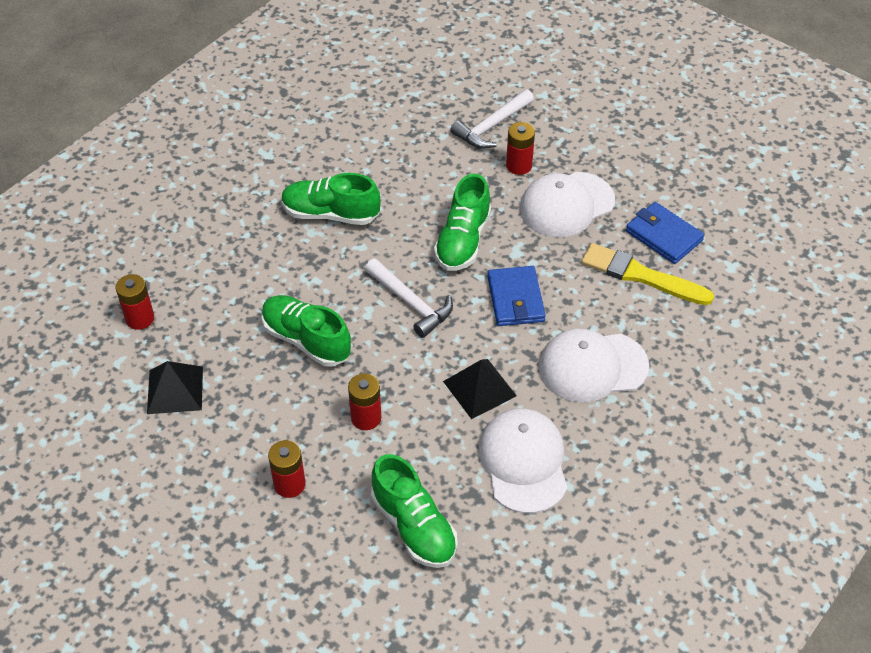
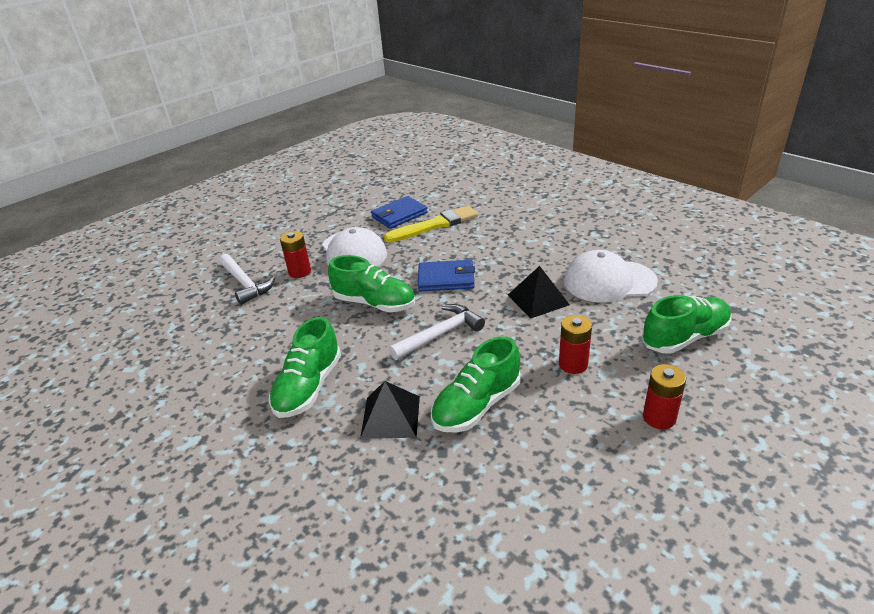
camera: 80 degrees left, 15 degrees down
red battery [116,274,154,330] -> none
black pyramid [147,361,203,414] -> black pyramid moved to [360,381,420,439]
white cap [539,329,649,402] -> none
yellow brush [581,243,714,305] -> yellow brush turned 150 degrees counterclockwise [384,206,478,243]

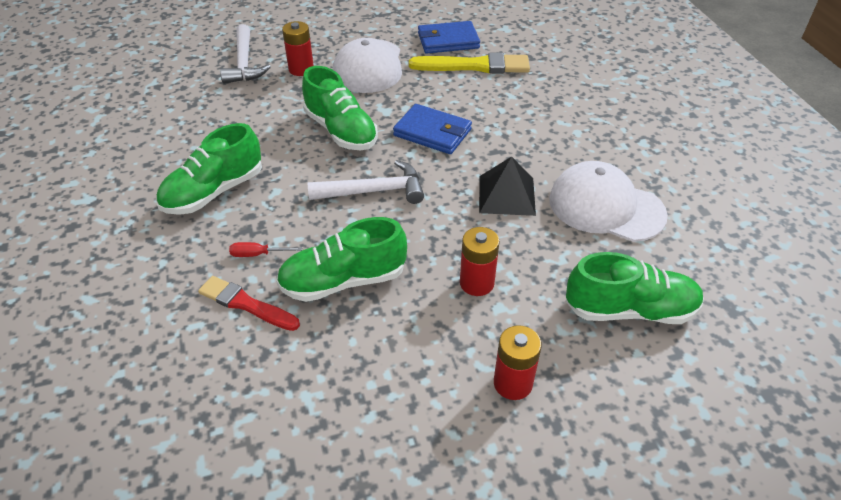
camera: 25 degrees right, 10 degrees up
black pyramid [360,381,420,439] -> red screwdriver [229,242,302,257]
none -> red brush [198,276,300,331]

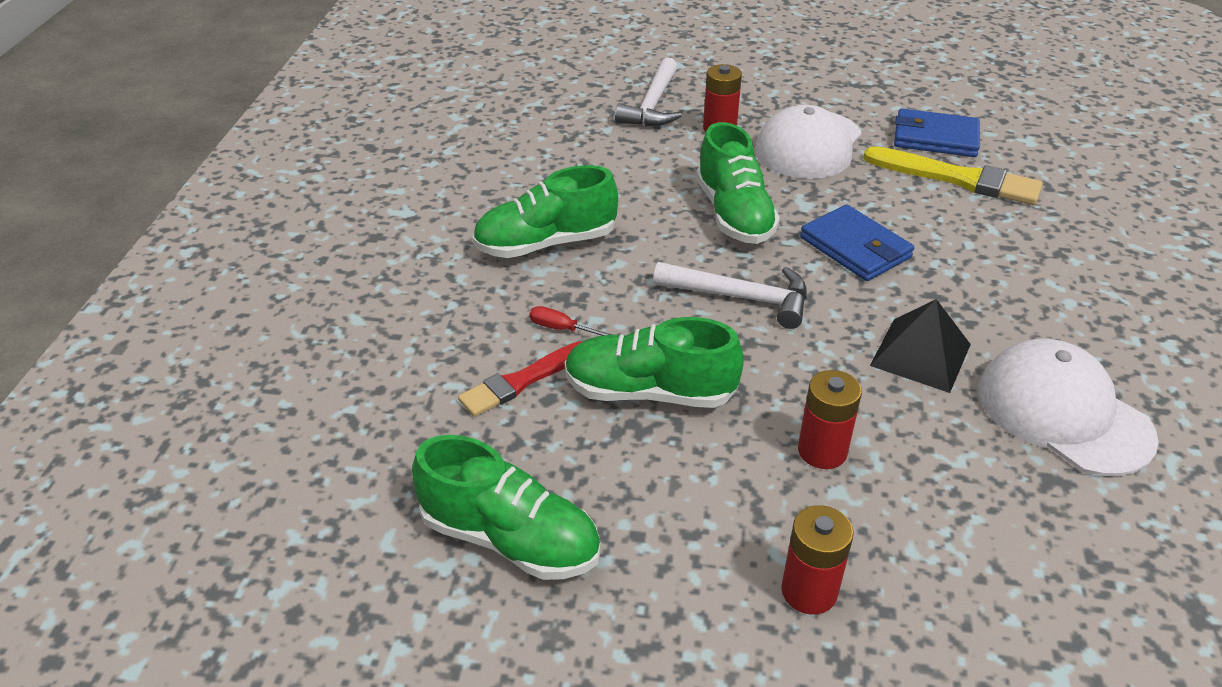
camera: 25 degrees right, 5 degrees down
red brush [198,276,300,331] -> red brush turned 90 degrees counterclockwise [458,341,582,417]
green shoe [566,252,704,324] -> green shoe moved to [412,435,601,580]

